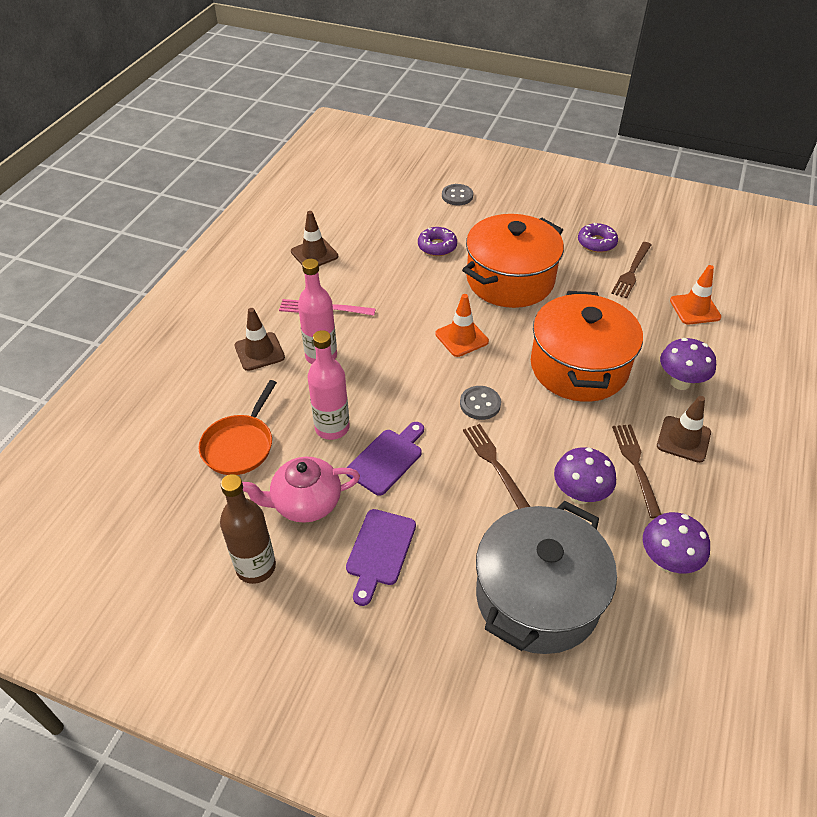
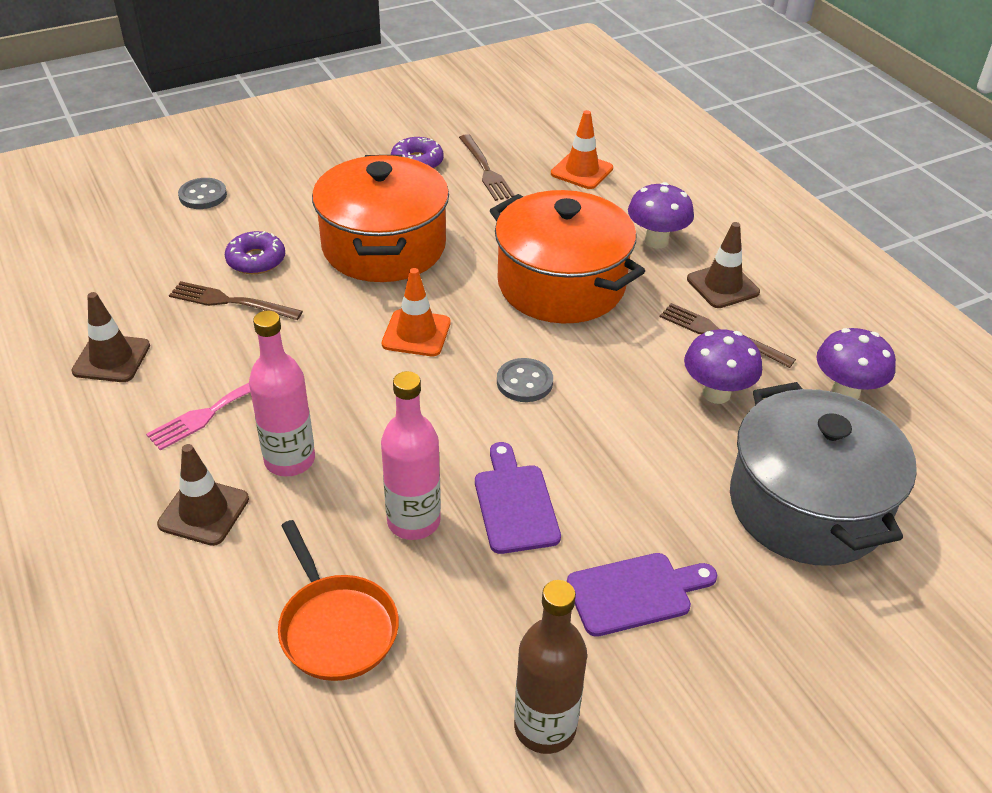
camera: 50 degrees left, 5 degrees down
pink teapot [242,457,360,523] -> none
purple cutting board [346,509,416,606] -> purple cutting board turned 75 degrees counterclockwise [567,553,717,637]
brown fork [463,424,530,509] -> brown fork moved to [169,281,303,320]

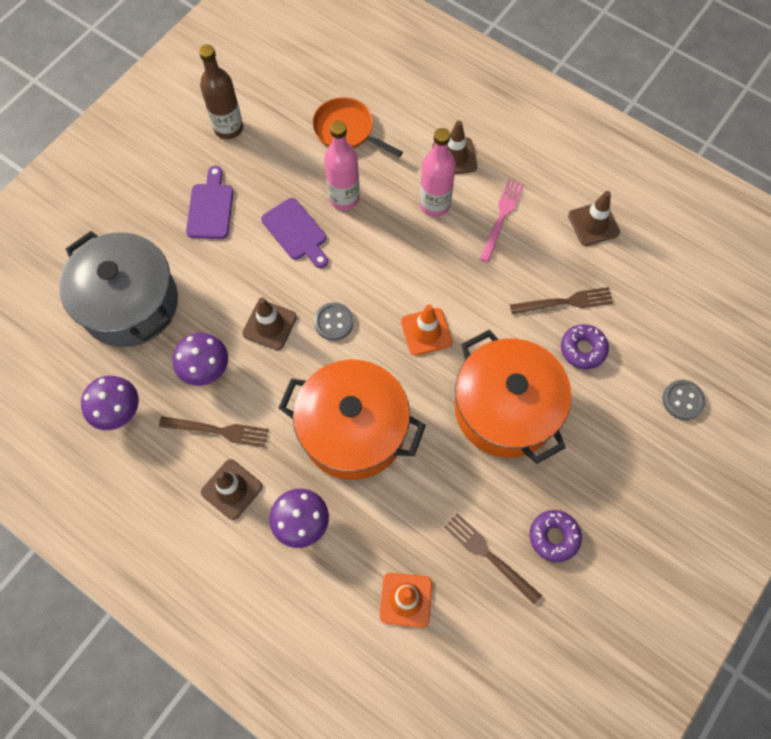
camera: 155 degrees right, 25 degrees up
purple cutting board [567,553,717,637] -> purple cutting board turned 135 degrees clockwise [186,166,234,239]
none -> brown traffic cone [243,297,297,350]

